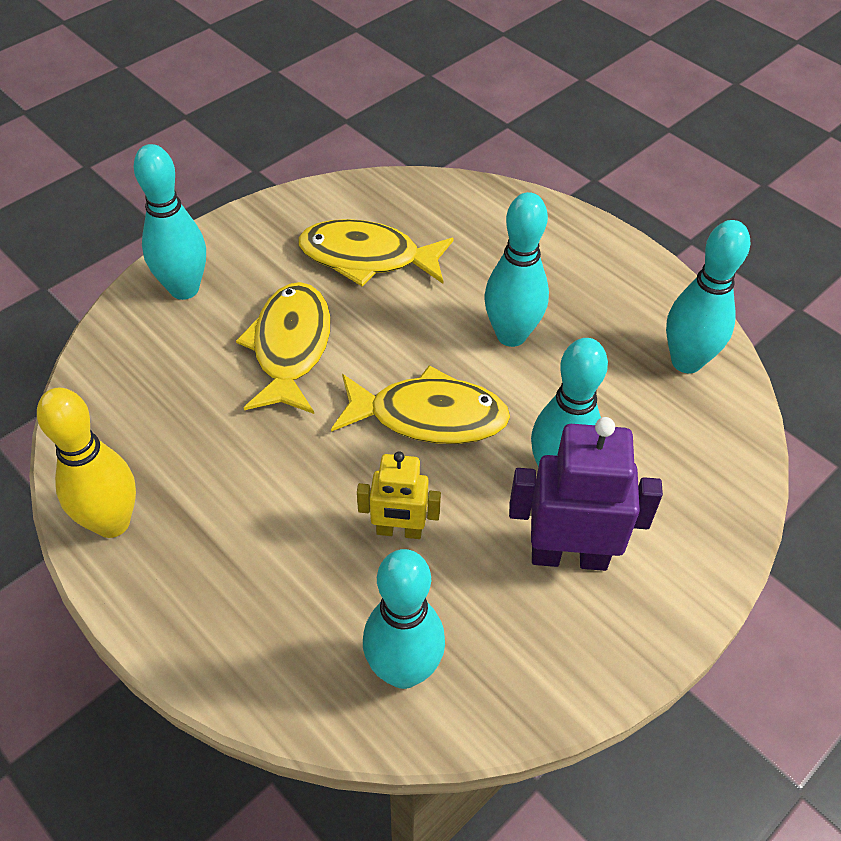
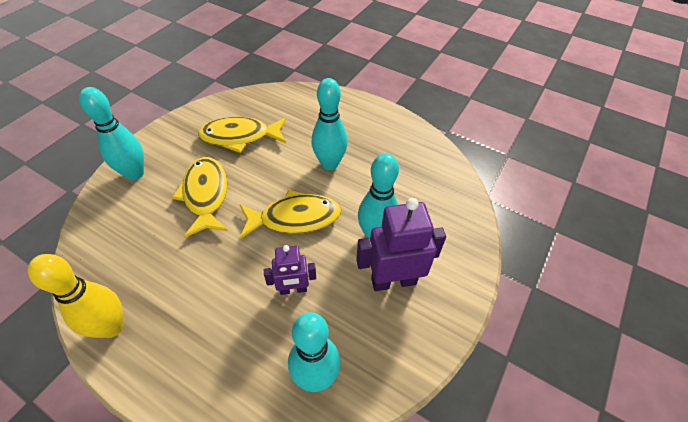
camera: 15 degrees left, 0 degrees up
yellow robot [357,451,441,539] -> purple robot [264,245,316,295]
turquoise bowling pin [666,220,750,373] -> none

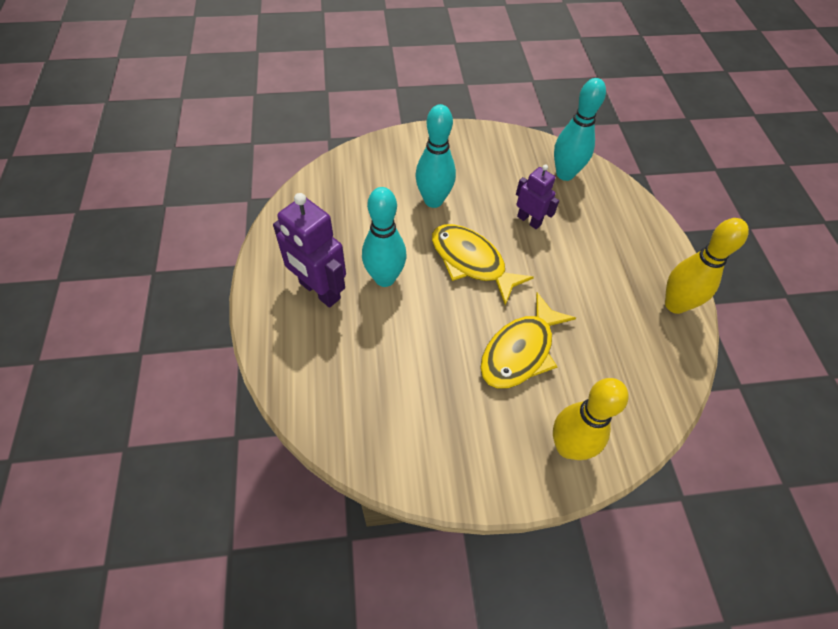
camera: 130 degrees left, 5 degrees up
turquoise bowling pin [79,87,144,180] -> yellow bowling pin [553,378,629,460]
yellow fish [198,117,286,153] -> none
purple robot [356,198,446,291] -> purple robot moved to [273,193,346,308]

